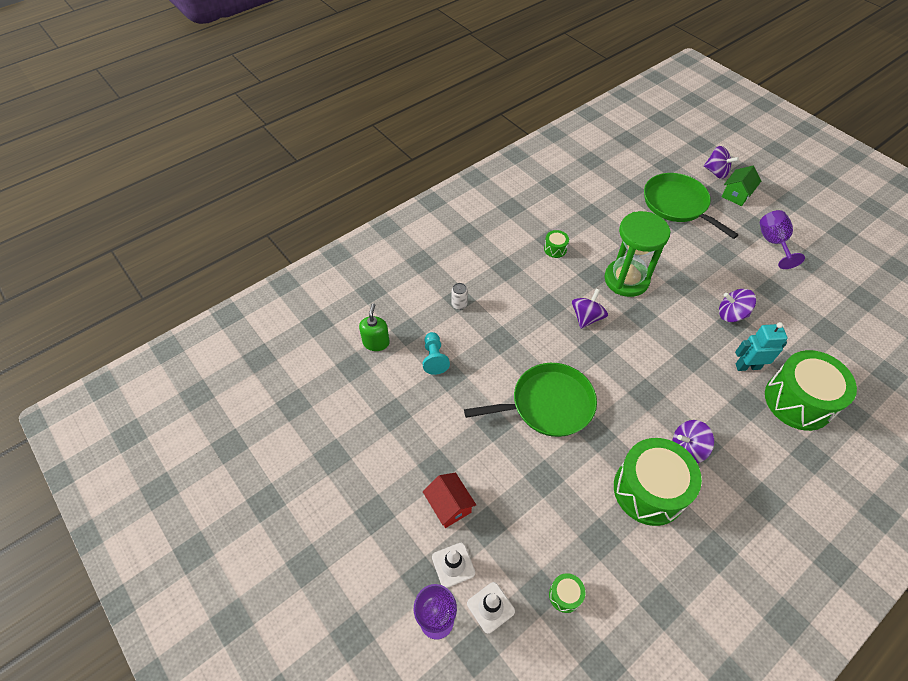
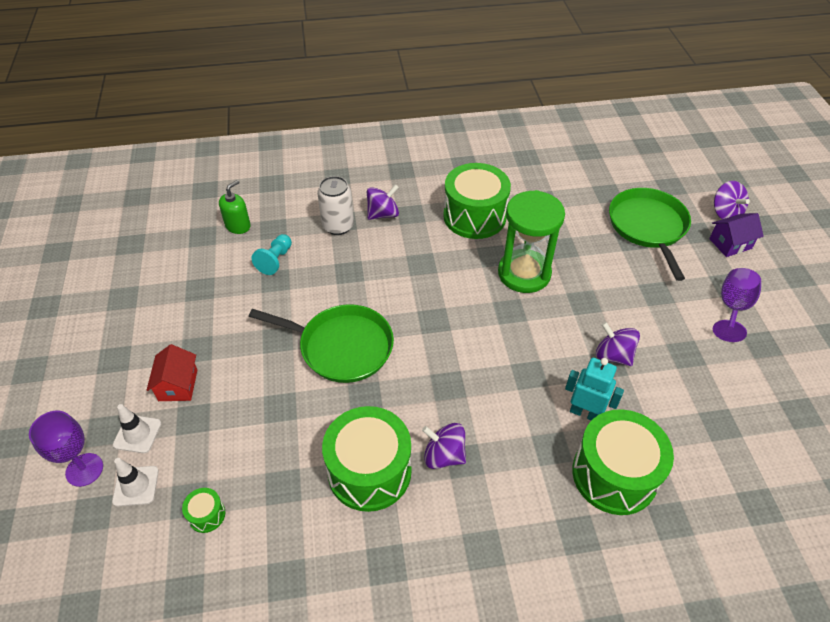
camera: 30 degrees right, 5 degrees down
white can [451,283,468,310] -> white can [317,176,354,235], size x1.85
green drum [544,230,569,258] -> green drum [443,163,511,239], size x2.40
purple spinning top [572,289,608,329] -> purple spinning top moved to [367,184,399,220]
green house [721,166,761,206] -> purple house [709,213,764,257]

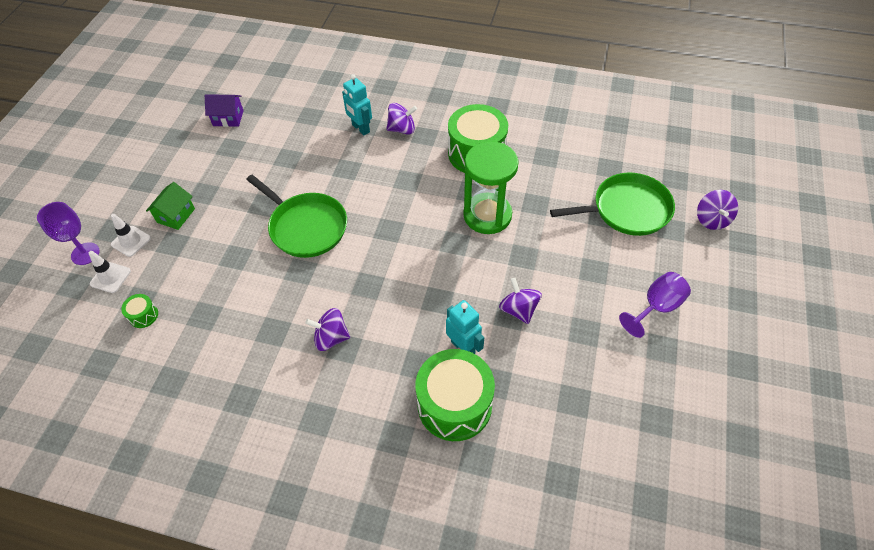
camera: 25 degrees right, 5 degrees up
red house [147,344,197,401] -> green house [146,182,195,230]
green soap dispenser [219,180,251,234] -> none
turquoise pawn [251,234,292,275] -> none
white can [317,176,354,235] -> turquoise robot [342,74,372,135]
green drum [322,406,412,512] -> none
purple spinning top [422,423,466,469] -> purple spinning top turned 45 degrees counterclockwise [305,308,350,351]
green pan [609,188,691,281] -> green pan turned 60 degrees clockwise [550,173,675,236]
purple house [709,213,764,257] -> purple house moved to [205,95,244,127]

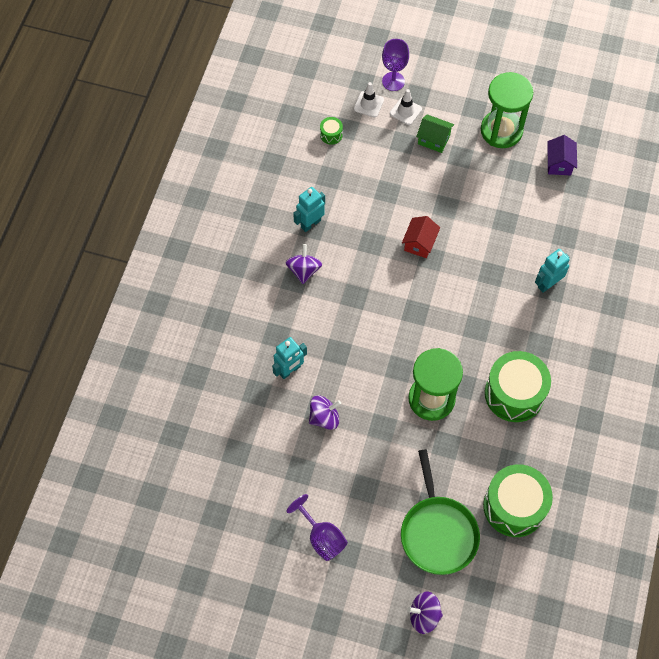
camera: 90 degrees right, 10 degrees up
green pan [246,175,347,258] -> red house [402,216,440,258]
purple spinning top [386,103,417,135] -> none
green drum [415,349,495,441] -> green drum moved to [483,464,553,537]
none -> turquoise robot [293,187,325,232]
none -> green hourglass [481,72,533,148]

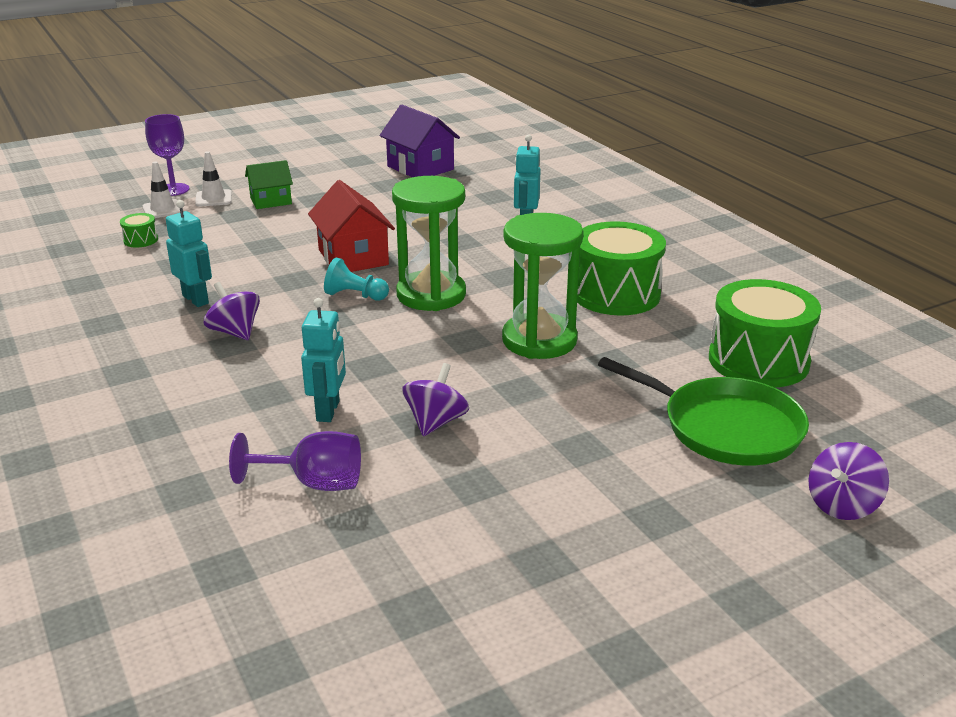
camera: 45 degrees left, 35 degrees down
purple goblet [286,494,348,561] -> purple goblet moved to [229,431,361,491]
turquoise robot [293,187,325,232] -> turquoise robot turned 135 degrees clockwise [166,200,212,307]
red house [402,216,440,258] -> red house [308,180,395,272], size x1.55
green hourglass [481,72,533,148] -> green hourglass moved to [392,176,466,311]
purple house [547,135,577,175] -> purple house [379,105,460,177], size x1.55
none -> turquoise pawn [324,257,389,301]

